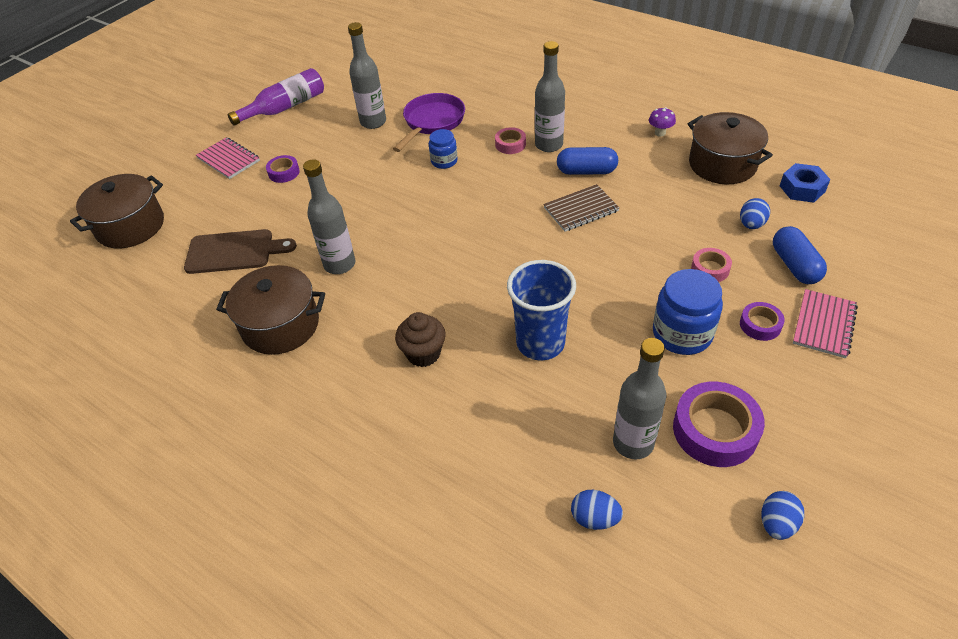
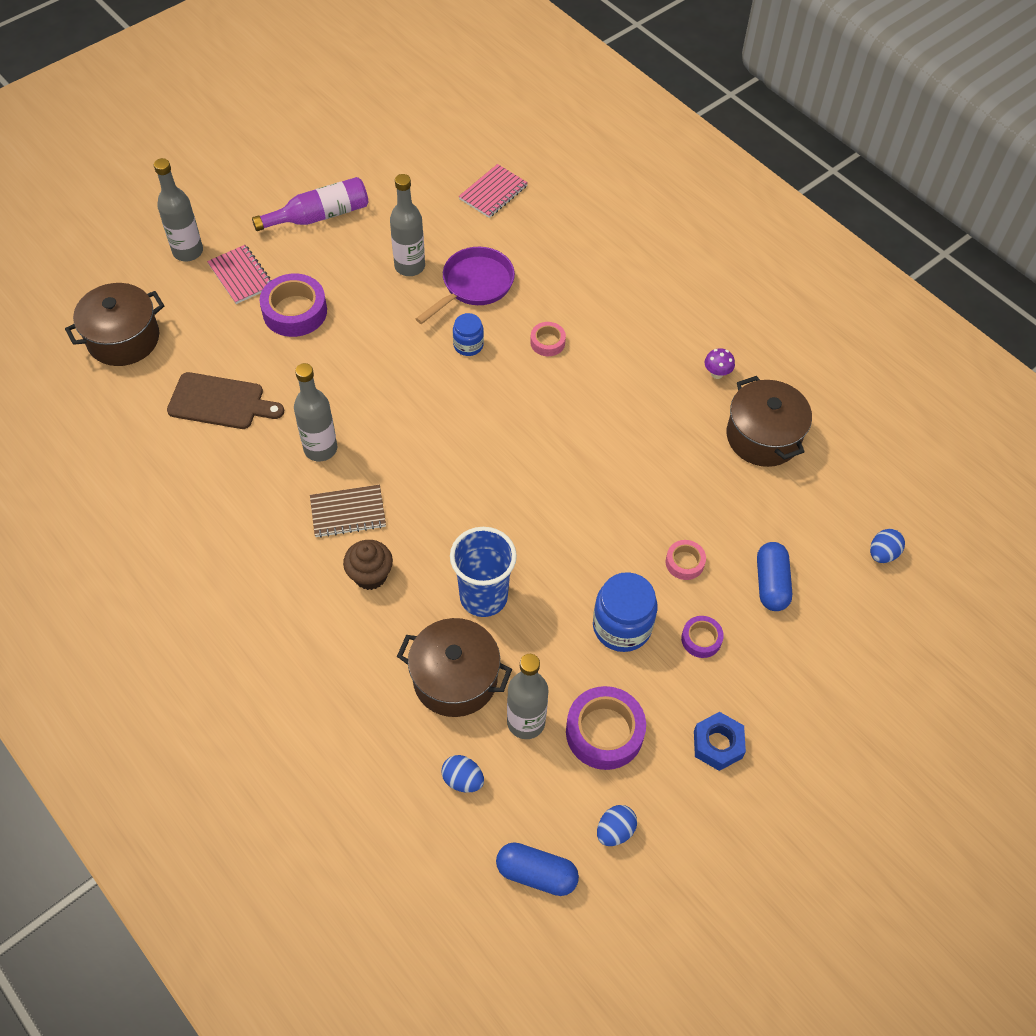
camera: 10 degrees right, 10 degrees up
brown pot [216,265,325,355] -> brown pot moved to [397,618,512,717]
purple tape [266,155,300,183] -> purple tape [260,274,327,337], size x1.86
grey bottle [535,41,565,152] -> grey bottle moved to [154,158,203,261]
brown notebook [543,184,620,232] -> brown notebook moved to [310,485,386,538]
blue capsule [557,147,618,175] -> blue capsule moved to [496,842,579,896]
blue egg [740,198,770,229] -> blue egg moved to [870,529,905,563]
blue nut [780,163,831,203] -> blue nut moved to [694,712,746,771]
pink notebook [793,289,858,358] -> pink notebook moved to [459,164,528,218]

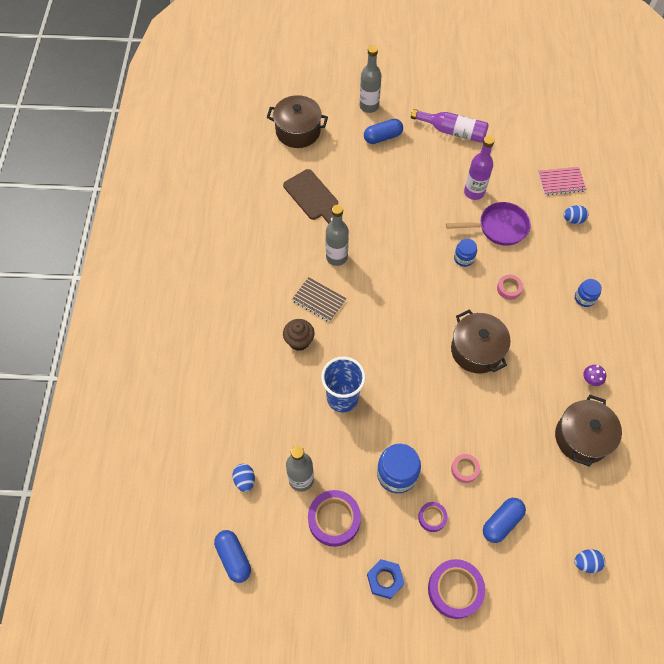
camera: 45 degrees right, 5 degrees up
pink notebook [207,245,271,304] -> blue capsule [364,119,403,144]
purple tape [260,274,327,337] -> purple tape moved to [428,559,485,619]
grey bottle [390,174,425,276] -> purple bottle [464,136,495,200]
brown pot [397,618,512,717] -> brown pot moved to [451,310,510,373]
blue egg [597,805,637,846] -> blue egg moved to [563,205,588,224]
none -> blue jar [575,279,602,307]

